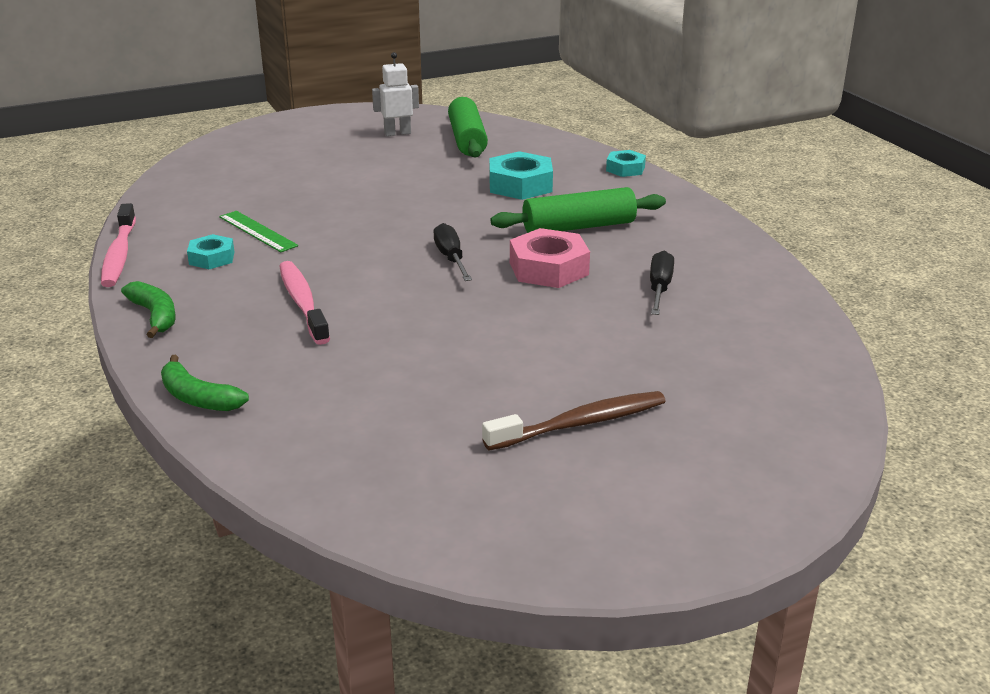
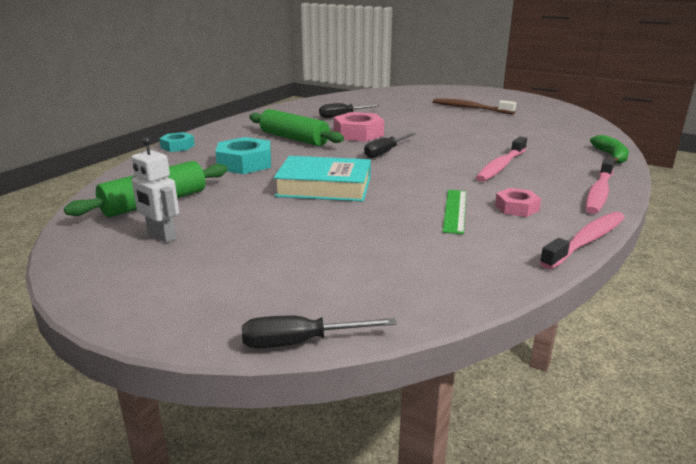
camera: 125 degrees left, 5 degrees down
green banana [121,281,176,338] -> pink toothbrush [586,157,615,214]
turquoise nut [187,234,234,269] -> pink nut [495,188,541,217]
none -> black screwdriver [242,316,397,348]
none -> turquoise book [274,156,371,202]

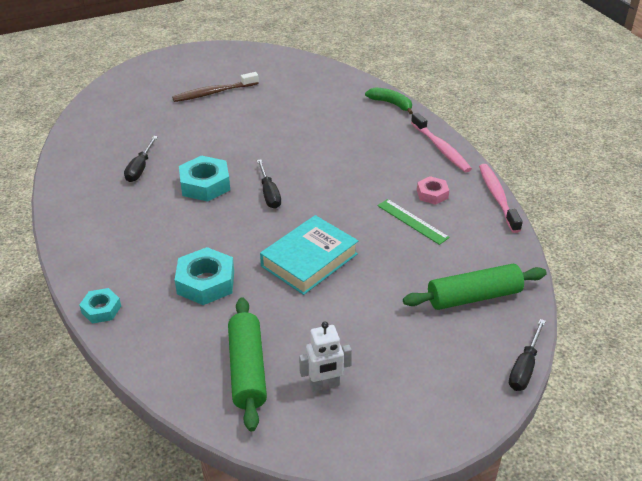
camera: 55 degrees left, 15 degrees up
green rolling pin [249,109,344,146] -> green rolling pin moved to [403,264,547,310]
pink nut [334,112,384,142] -> turquoise nut [179,155,230,202]
pink toothbrush [476,136,527,182] -> none

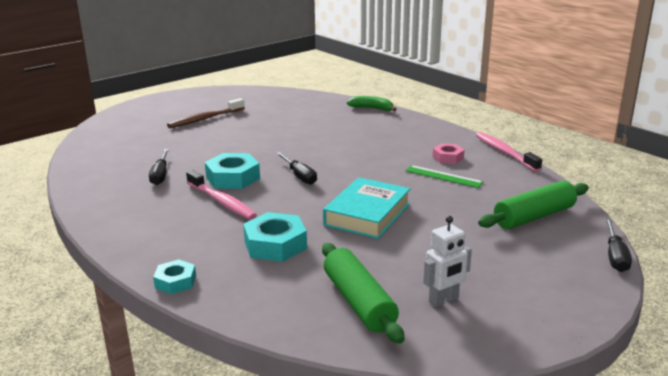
camera: 15 degrees left, 15 degrees down
pink toothbrush [411,112,472,173] -> pink toothbrush moved to [186,170,257,220]

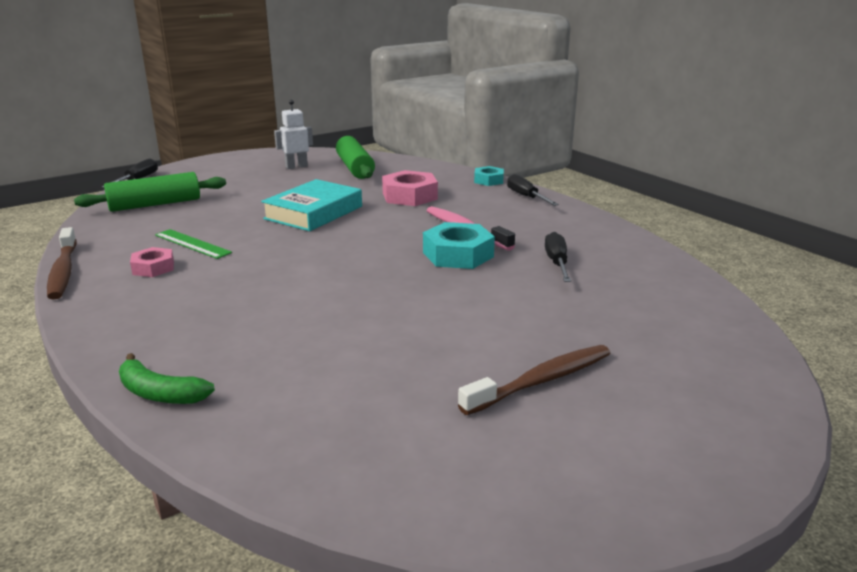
camera: 175 degrees left, 0 degrees up
turquoise nut [243,212,307,262] -> pink nut [382,170,438,206]
black screwdriver [276,152,317,185] -> black screwdriver moved to [507,174,559,206]
pink toothbrush [476,132,542,172] -> brown toothbrush [47,227,77,300]

